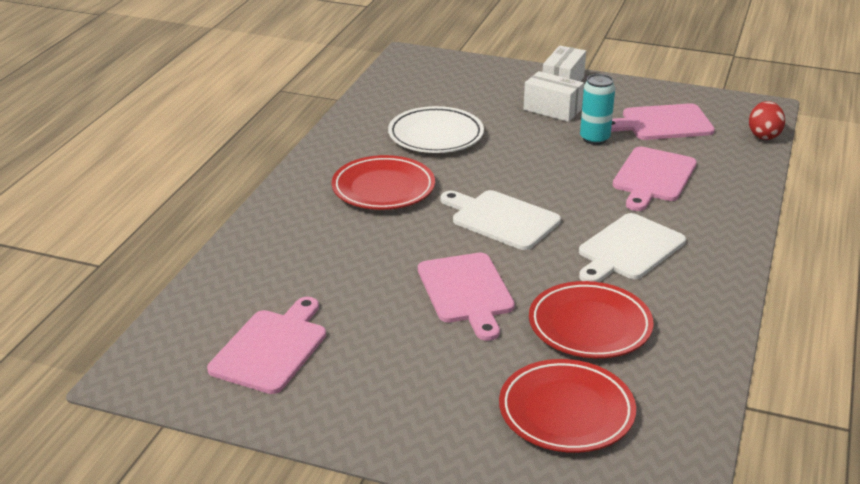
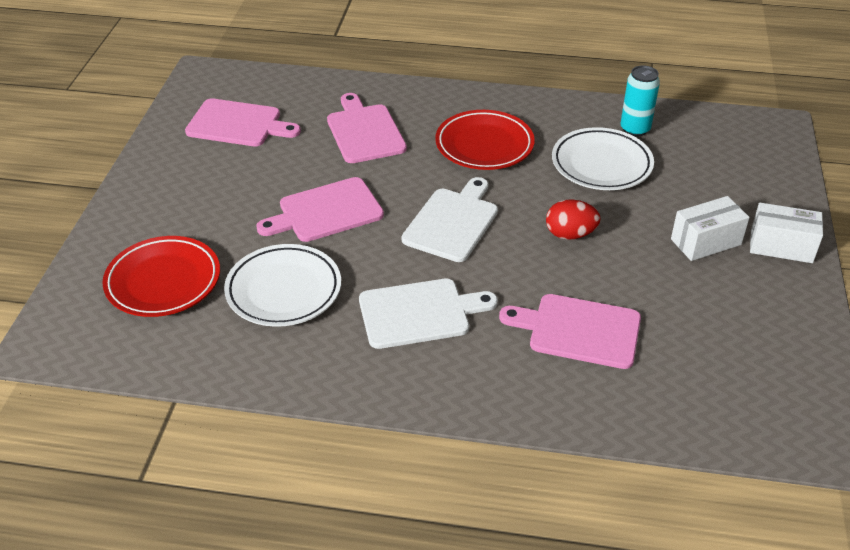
camera: 80 degrees right, 10 degrees up
white box [524,71,584,122] -> white box turned 45 degrees clockwise [671,196,750,261]
red plate [529,281,654,358] -> white plate [224,244,341,327]
white cutting board [579,213,686,282] -> white cutting board turned 135 degrees clockwise [359,279,498,349]
turquoise can [580,74,615,145] -> turquoise can moved to [621,65,660,137]
pink cutting board [611,103,715,140] -> pink cutting board moved to [327,93,407,163]
red egg [749,101,785,140] -> red egg moved to [546,199,601,239]

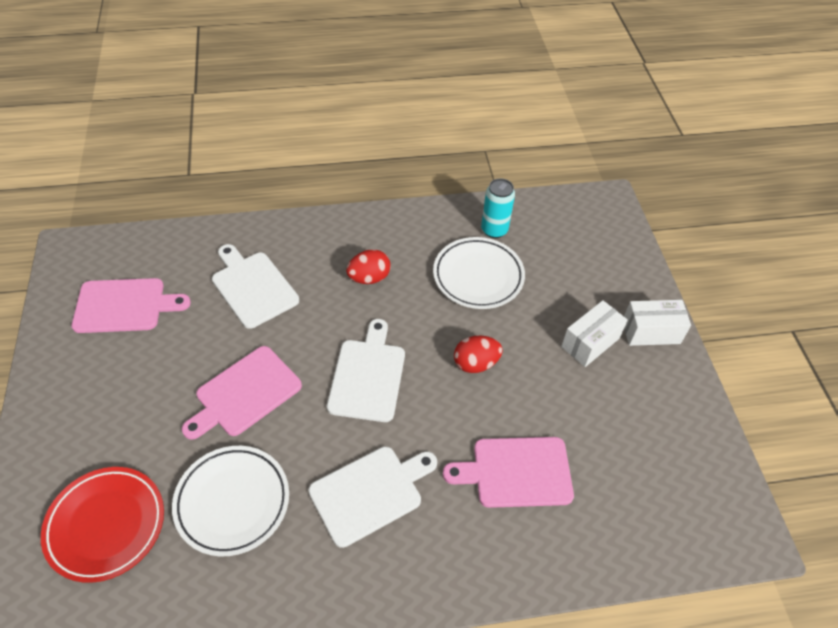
camera: 20 degrees left, 10 degrees up
pink cutting board [327,93,407,163] -> white cutting board [212,244,299,329]
red plate [435,110,535,170] -> red egg [346,249,390,284]

